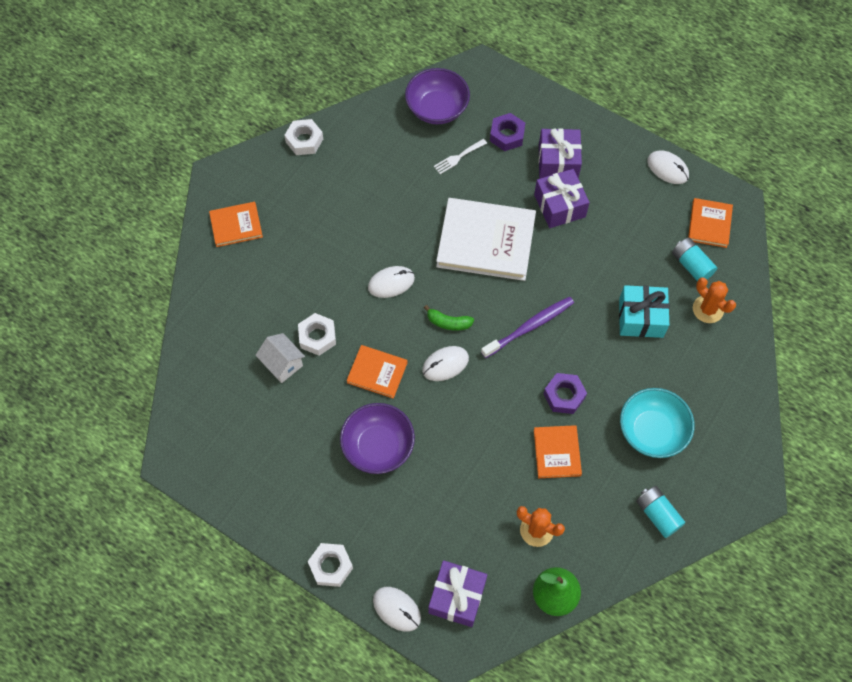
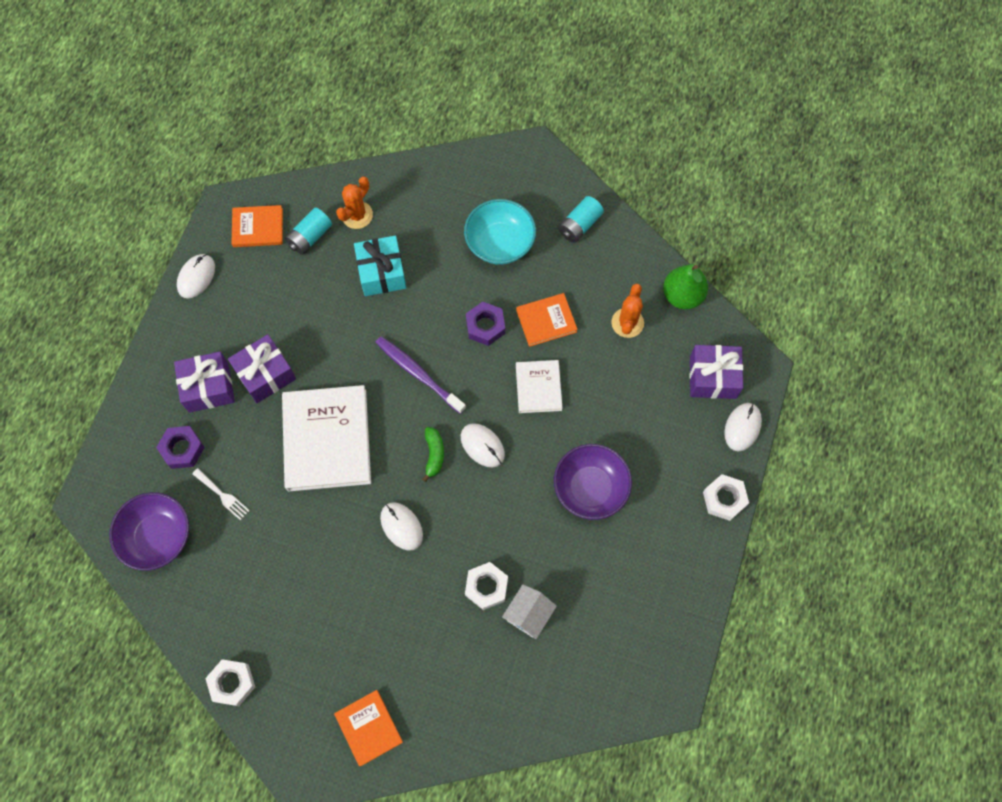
camera: 105 degrees left, 5 degrees up
orange book [346,345,407,399] -> none
none -> white book [516,360,562,413]

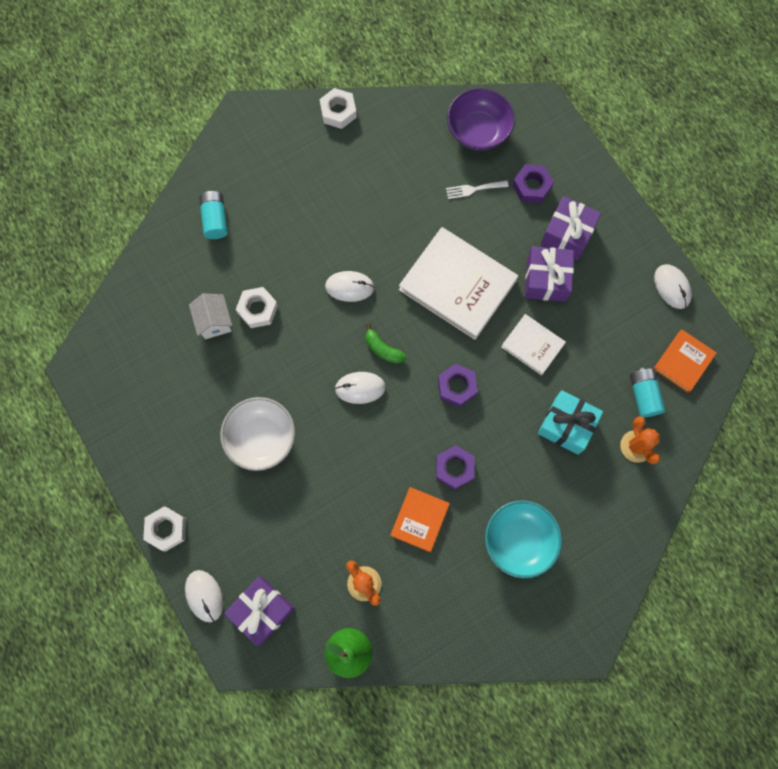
camera: 130 degrees right, 5 degrees up
orange book [334,690,403,766] -> none
purple toothbrush [375,336,466,414] -> purple nut [438,364,478,407]
white book [516,360,562,413] -> white book moved to [501,314,566,376]
purple bowl [554,444,632,520] -> white bowl [220,397,295,471]
turquoise battery [558,196,604,243] -> turquoise battery moved to [199,191,228,239]

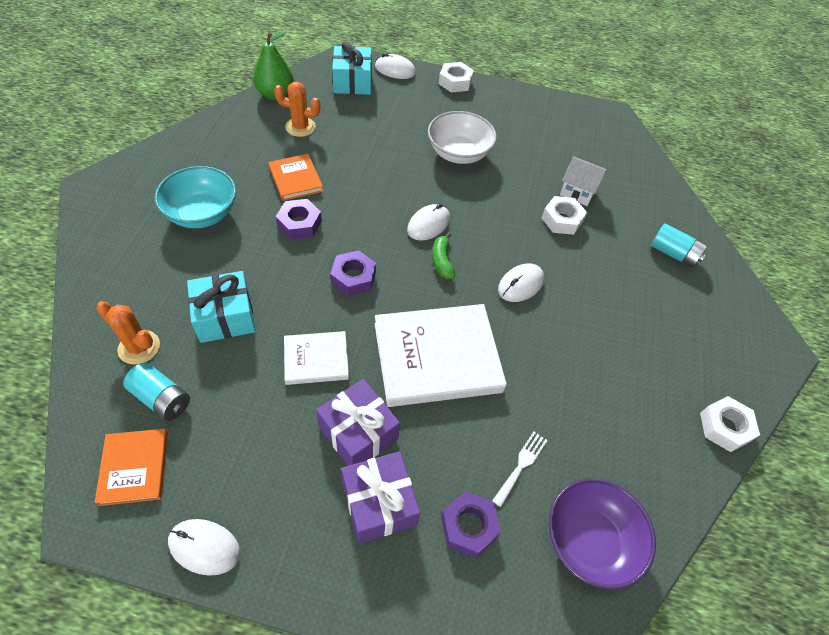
camera: 130 degrees right, 20 degrees down
purple gift [224,577,295,646] -> turquoise gift [332,41,372,95]
green banana [365,324,407,364] -> green banana turned 90 degrees counterclockwise [432,232,455,279]

